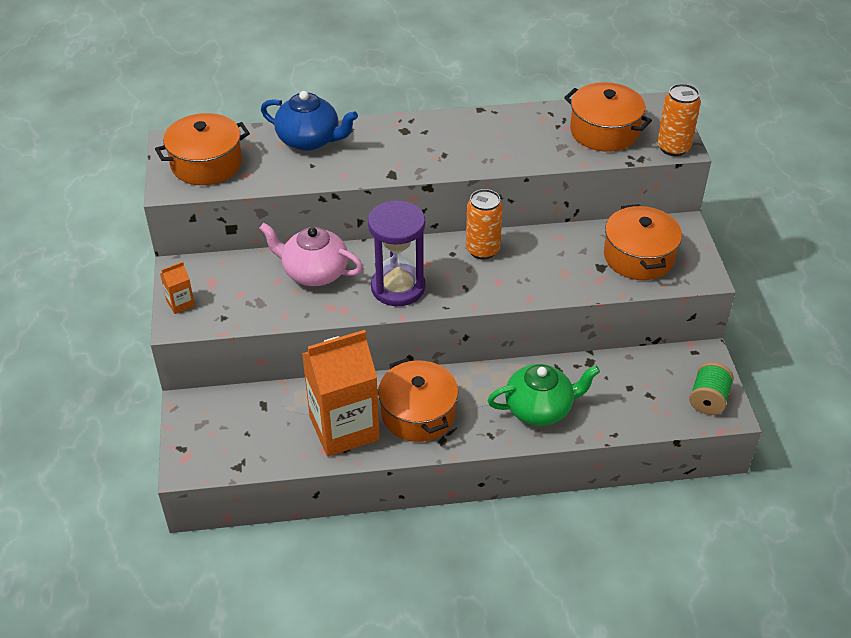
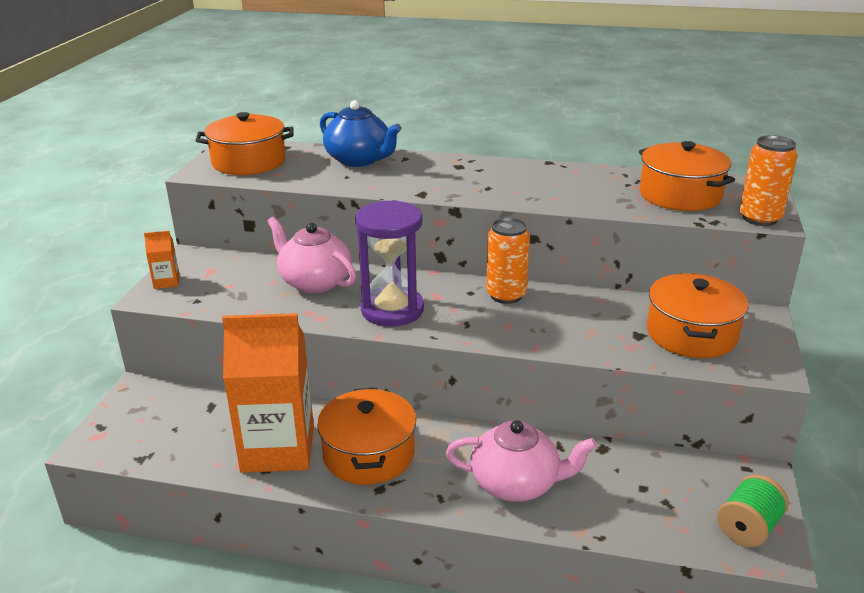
camera: 20 degrees right, 15 degrees down
green teapot [487,364,600,426] -> pink teapot [446,420,597,502]

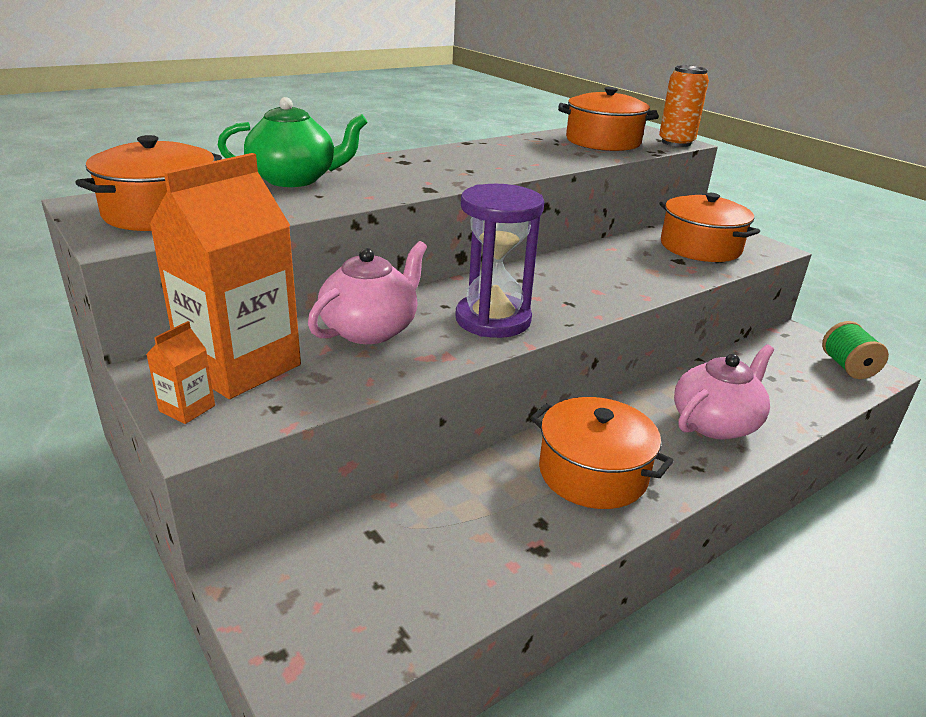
camera: 50 degrees left, 0 degrees up
orange carton [222,313,314,473] -> orange carton moved to [149,153,301,399]
pink teapot [267,217,356,293] -> pink teapot turned 135 degrees clockwise [308,241,427,344]
blue teapot [320,100,401,167] -> green teapot [218,97,368,187]
orange can [486,218,530,304] -> none

